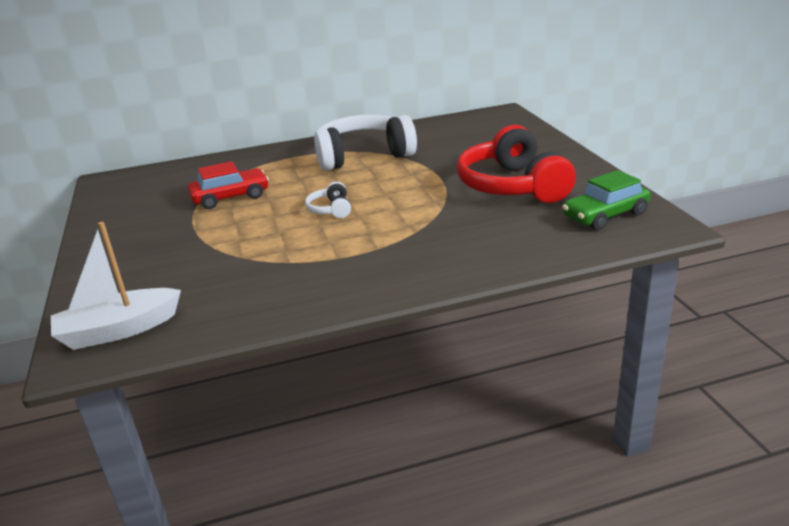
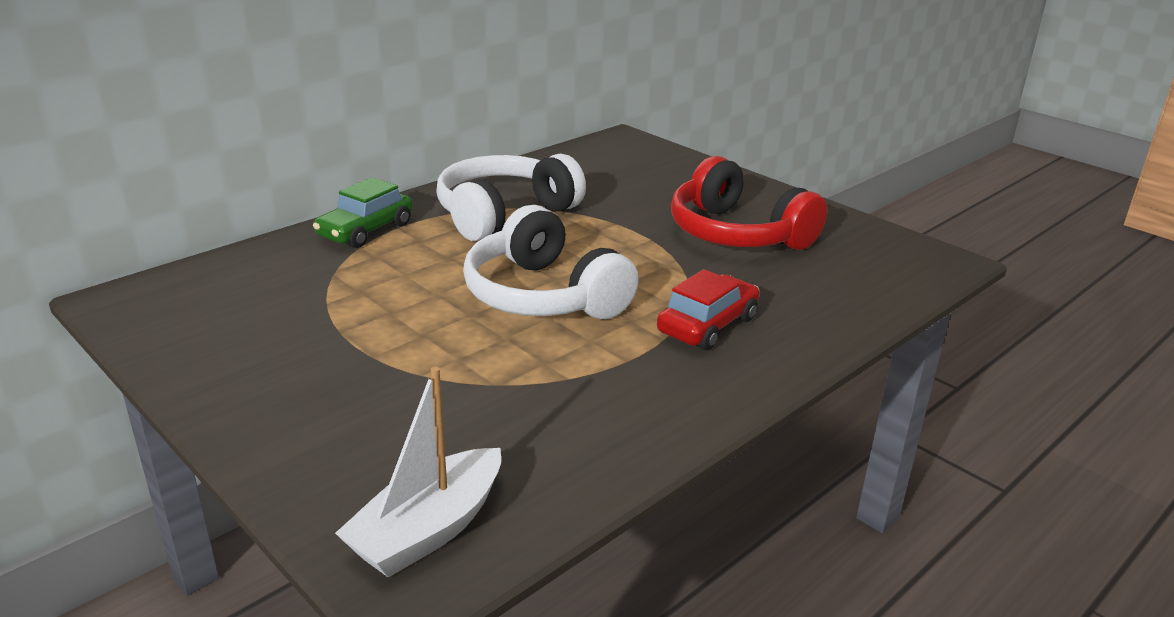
camera: 30 degrees left, 0 degrees up
red car [188,161,269,209] -> red car moved to [657,269,760,350]
white headphones [305,182,351,218] -> white headphones [463,205,639,319], size x2.30
green car [562,170,650,230] -> green car moved to [313,177,412,248]

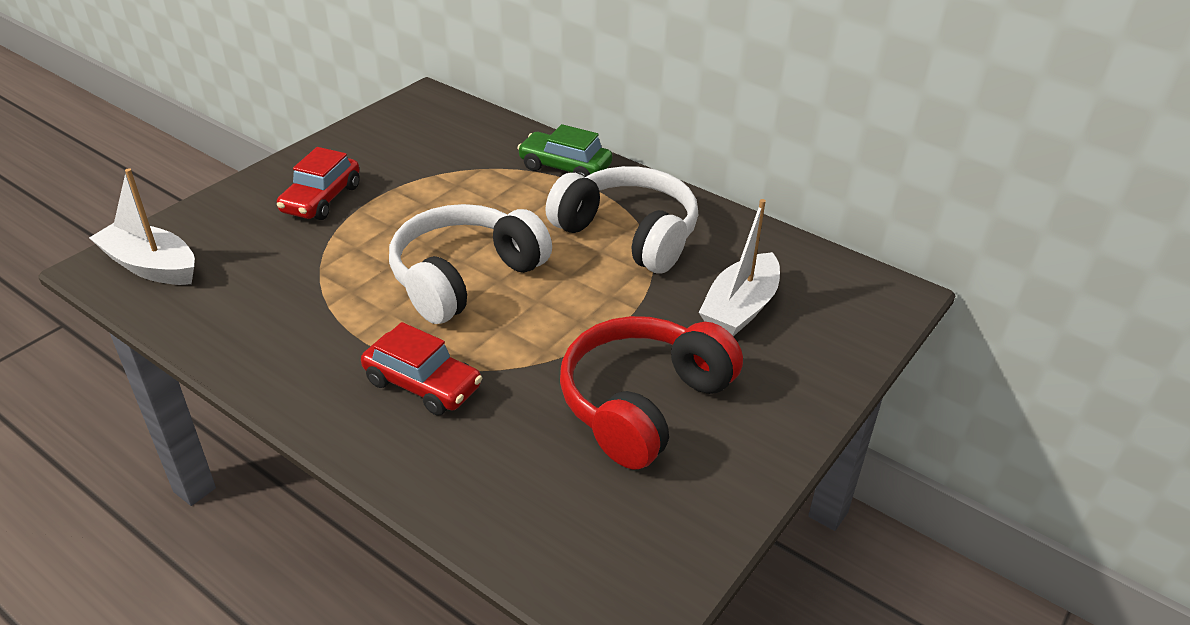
camera: 80 degrees right, 10 degrees up
none -> red car [277,147,360,220]
none -> white boat [699,199,780,336]

